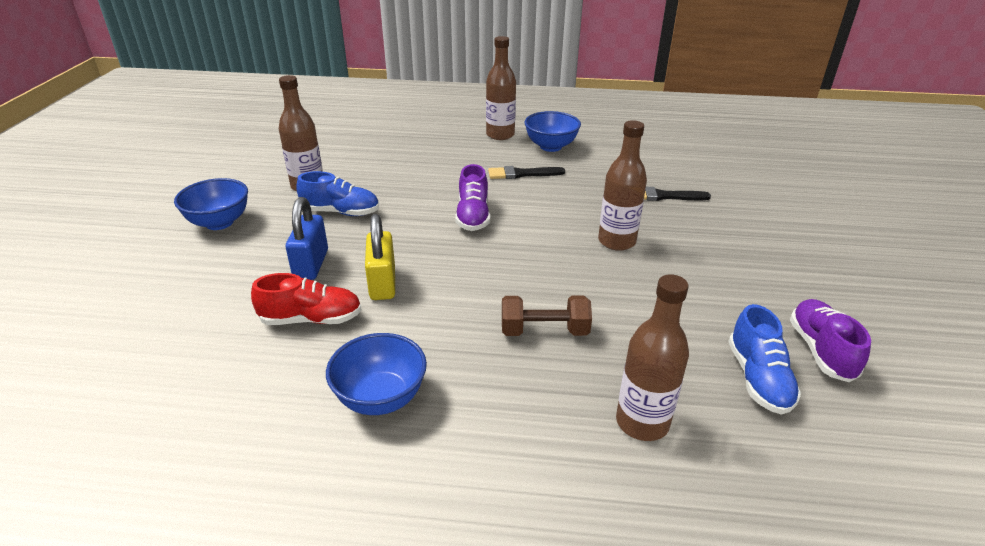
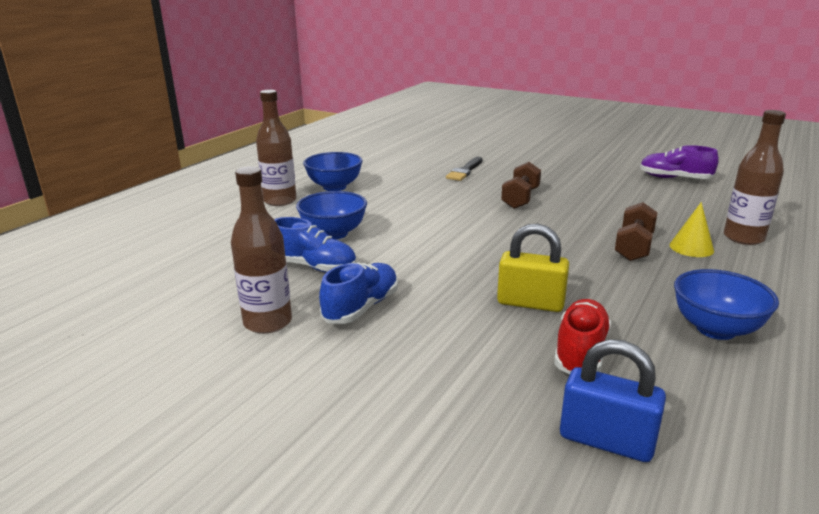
camera: 65 degrees left, 10 degrees down
blue bowl [174,178,248,230] -> blue bowl moved to [296,191,367,240]
blue padlock [286,197,328,280] -> blue padlock moved to [560,339,666,462]
purple shoe [455,164,490,231] -> none
black brush [488,166,565,179] -> none
brown bottle [598,120,647,251] -> brown dumbbell [501,162,541,209]
blue shoe [728,304,801,415] -> blue shoe moved to [274,217,356,273]
none -> yellow cone [670,202,714,257]

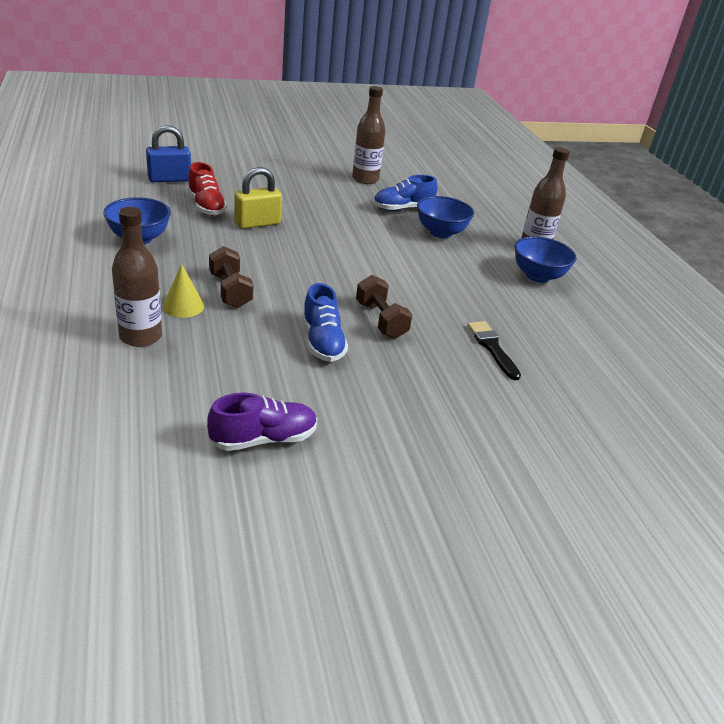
camera: 130 degrees right, 10 degrees up
blue shoe [319,262,398,324] -> blue shoe moved to [302,283,348,362]

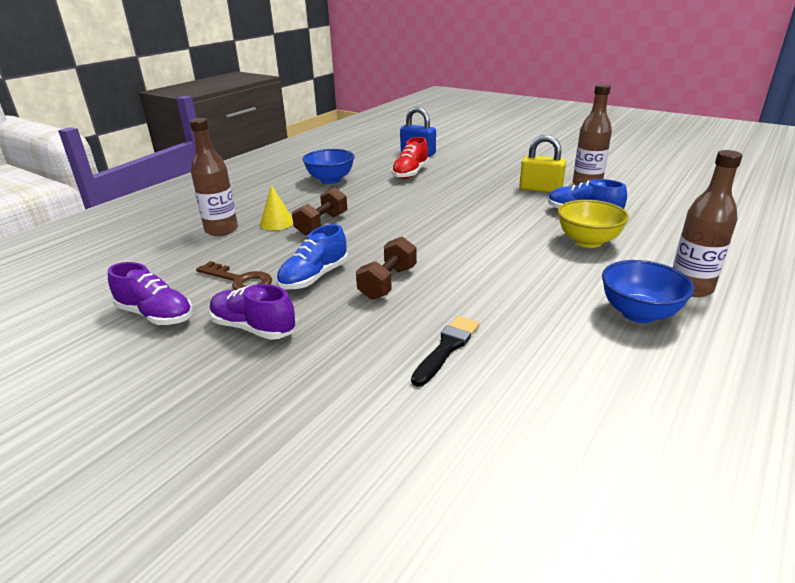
camera: 55 degrees right, 5 degrees down
yellow padlock [234,167,282,229] -> yellow padlock moved to [520,135,566,193]
blue bowl [417,196,474,238] -> yellow bowl [558,200,629,248]
none -> brown key [196,261,272,290]
none -> purple shoe [209,284,296,340]

